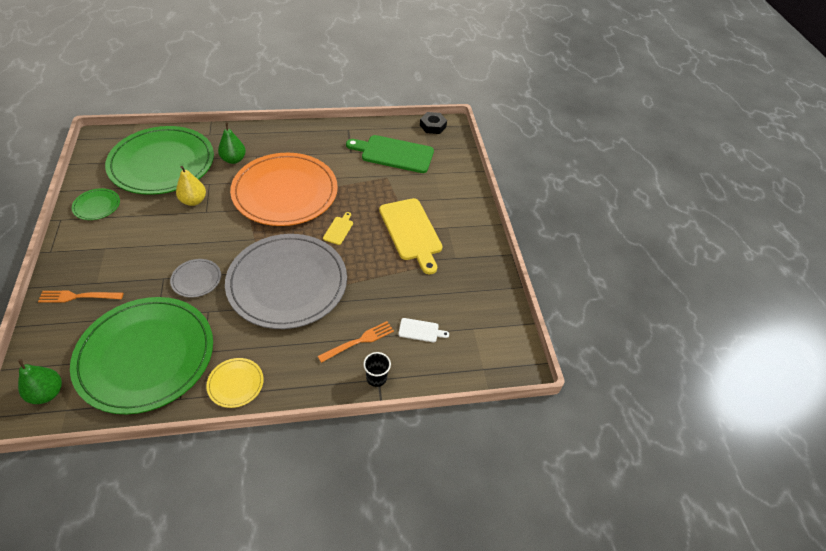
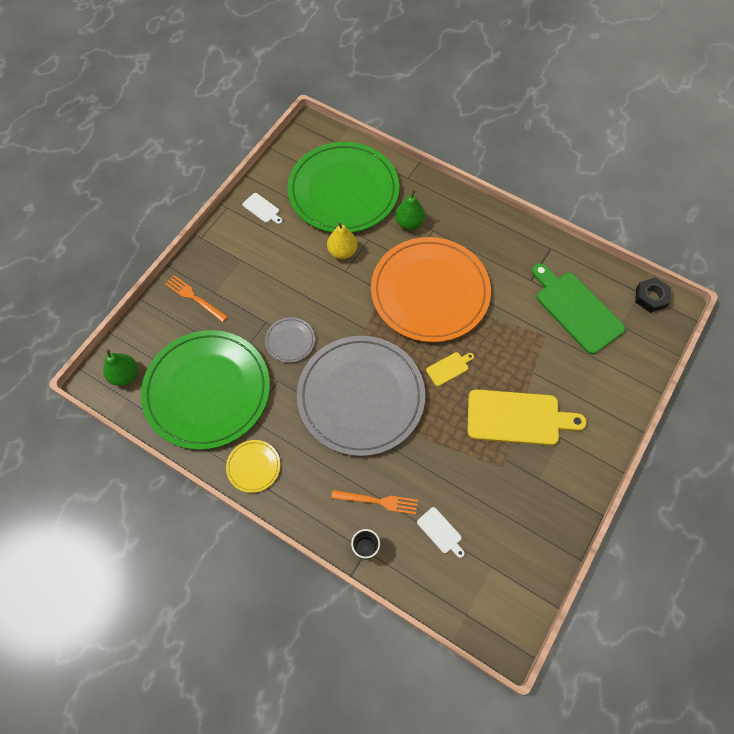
camera: 45 degrees right, 15 degrees up
green plate [72,188,120,220] -> white cutting board [242,193,282,224]
yellow cutting board [379,198,443,274] -> yellow cutting board turned 105 degrees counterclockwise [468,389,587,445]

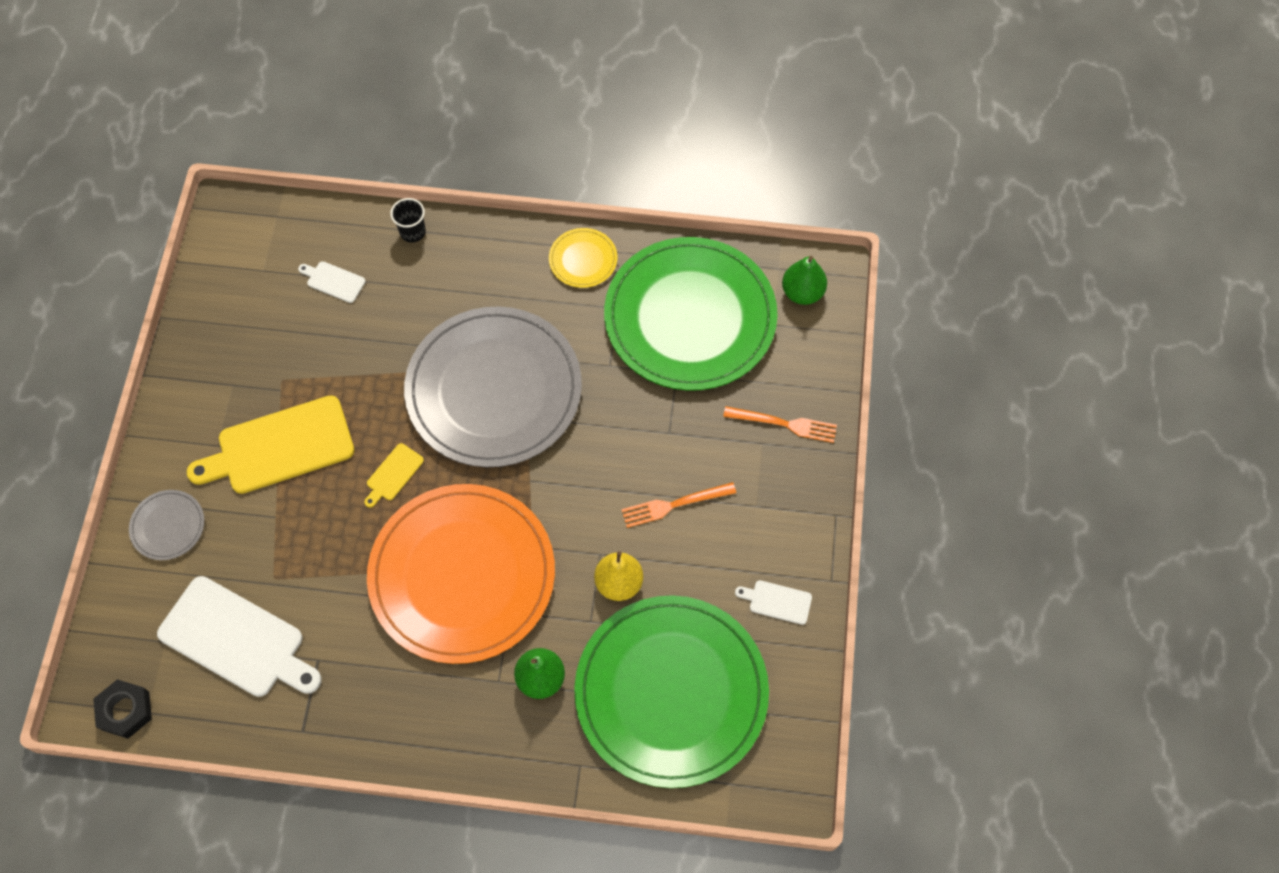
camera: 155 degrees right, 0 degrees up
grey plate [265,317,315,363] -> grey plate moved to [129,490,204,560]
orange fork [331,490,418,515] -> orange fork moved to [621,482,736,528]
green cutting board [532,263,625,354] -> white cutting board [157,576,322,697]

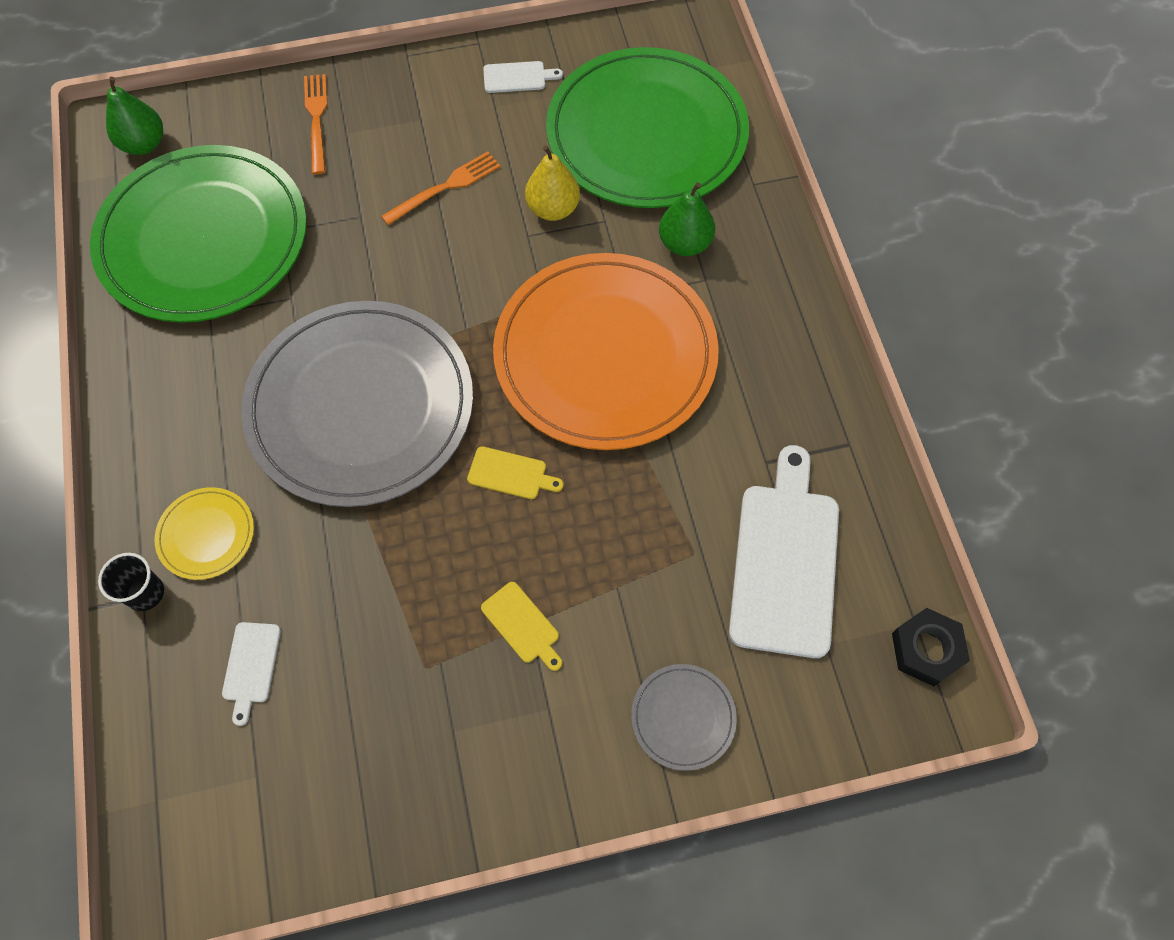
camera: 110 degrees left, 0 degrees up
yellow cutting board [187,395,355,494] -> yellow cutting board [481,582,562,671], size x0.45
yellow plate [549,228,617,288] -> yellow plate moved to [154,487,254,580]
orange fork [621,482,736,528] -> orange fork turned 90 degrees counterclockwise [381,151,501,225]
white cutting board [735,580,812,625] -> white cutting board turned 90 degrees counterclockwise [483,61,563,93]

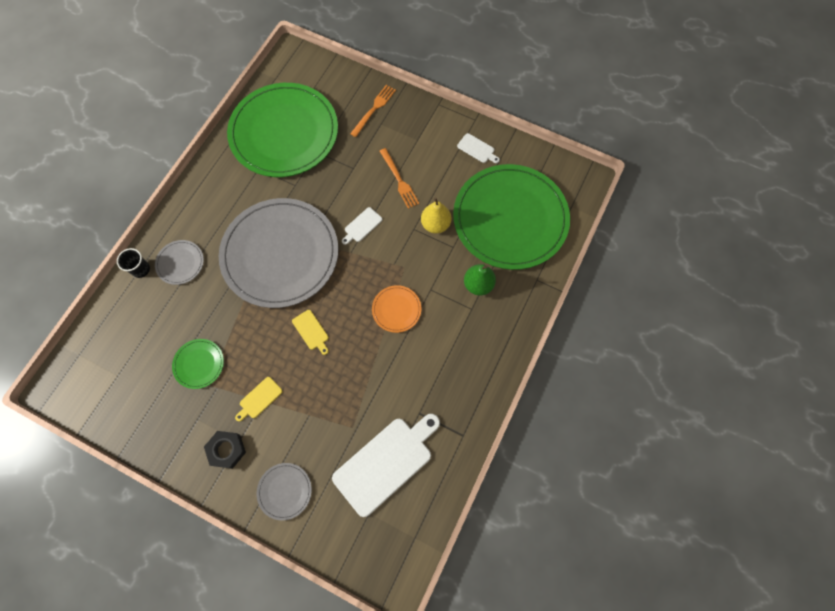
camera: 40 degrees right, 5 degrees up
green pear [106,77,163,155] -> none
yellow plate [154,487,254,580] -> grey plate [155,240,204,285]
white cutting board [222,622,281,726] -> white cutting board moved to [342,207,383,245]
orange fork [381,151,501,225] -> orange fork turned 60 degrees clockwise [380,148,419,209]
yellow cutting board [481,582,562,671] -> yellow cutting board turned 45 degrees clockwise [235,377,283,422]
orange plate [493,253,719,450] -> orange plate [372,285,421,333], size x0.41
black nut [892,608,970,687] -> black nut moved to [204,431,246,469]
none -> green plate [172,339,224,389]

